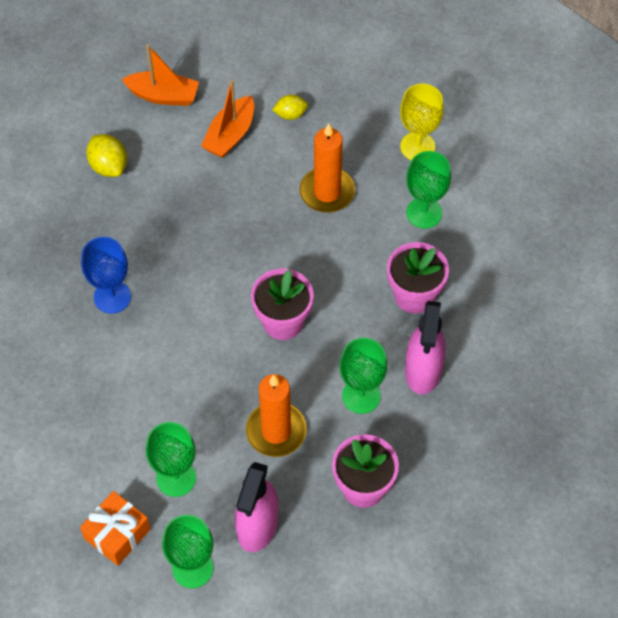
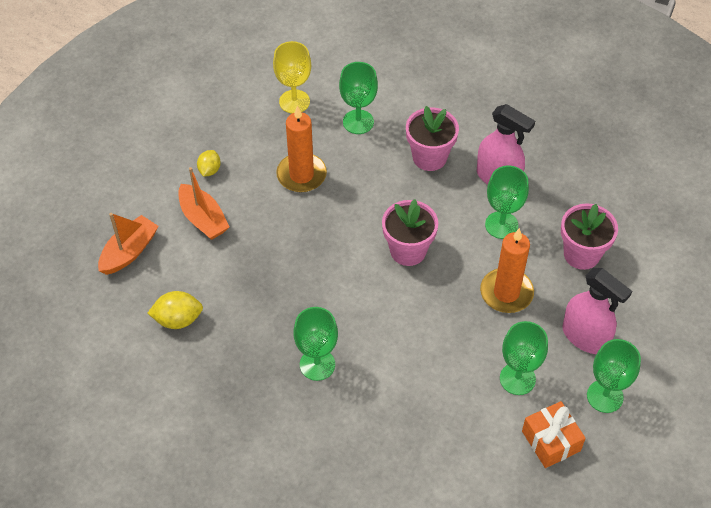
camera: 65 degrees left, 5 degrees down
blue goblet [81,237,131,314] -> green goblet [293,307,338,381]

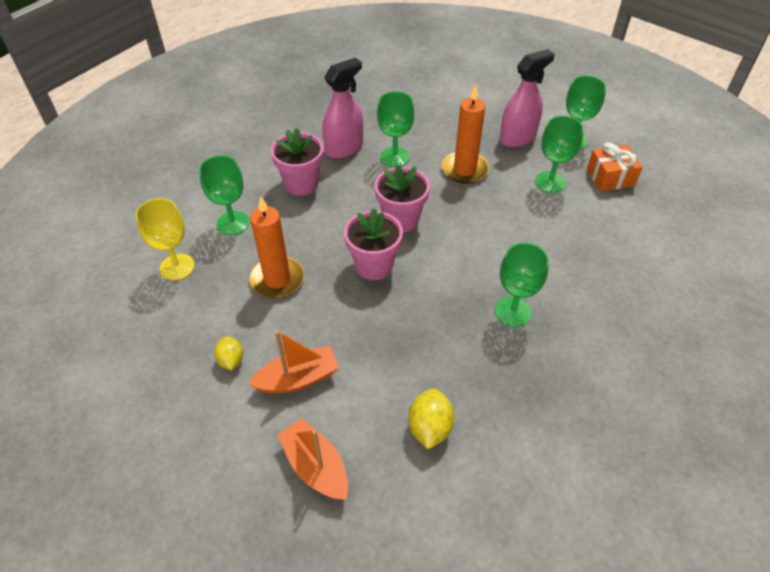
camera: 75 degrees left, 5 degrees down
yellow lemon [197,150,221,177] -> yellow lemon turned 45 degrees clockwise [214,337,243,370]
pink flower pot [561,204,618,270] -> pink flower pot moved to [344,208,403,280]

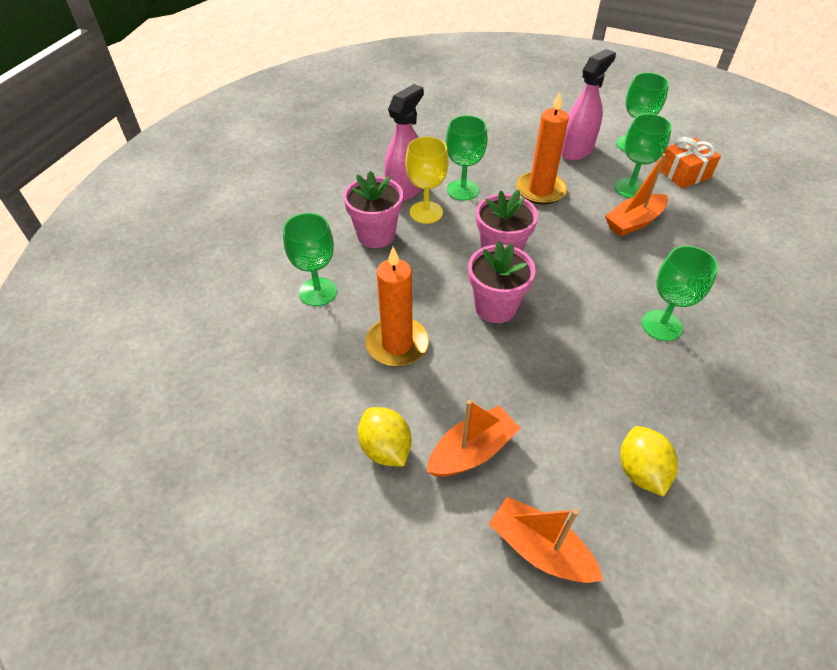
camera: 15 degrees left, 0 degrees up
yellow goblet [135,198,195,280] -> yellow goblet moved to [405,137,449,224]
yellow lemon [214,337,243,370] -> yellow lemon [358,407,411,467], size x1.51
none -> orange boat [605,154,668,236]

